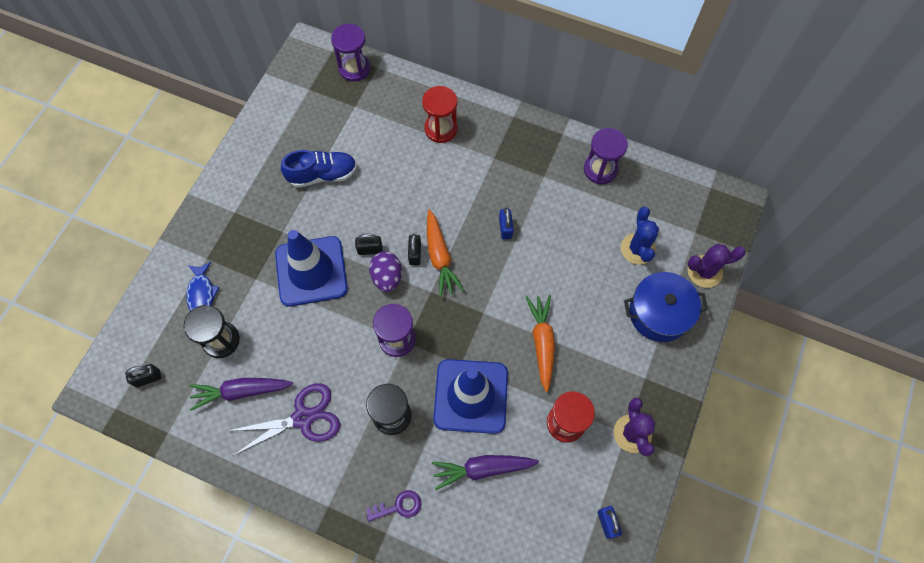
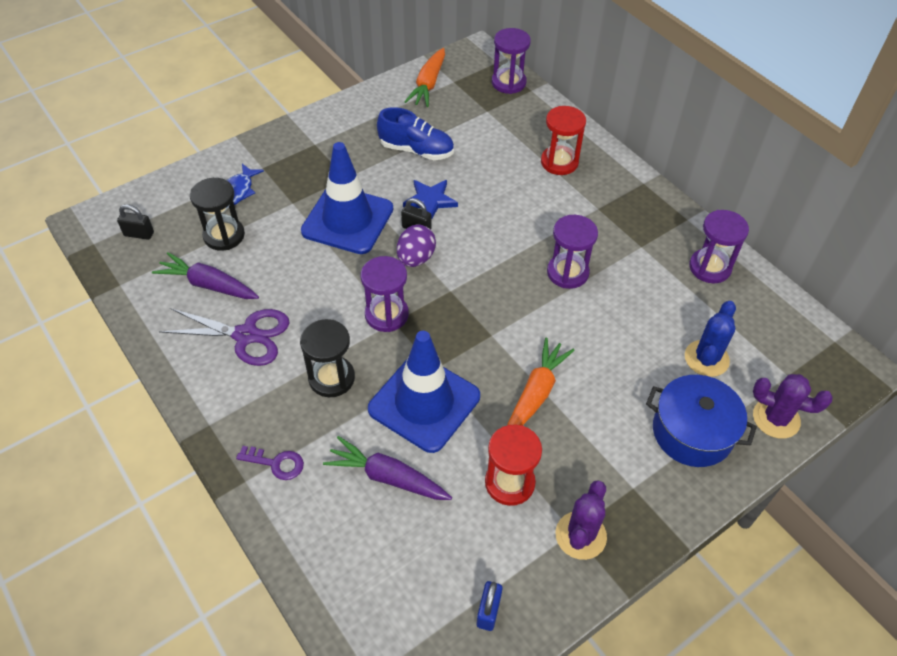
camera: 30 degrees right, 15 degrees down
black padlock [408,234,421,265] -> none
orange carrot [427,209,464,297] -> orange carrot moved to [404,48,445,107]
blue padlock [499,207,514,240] -> purple hourglass [547,215,598,289]
none -> blue star [403,180,458,220]

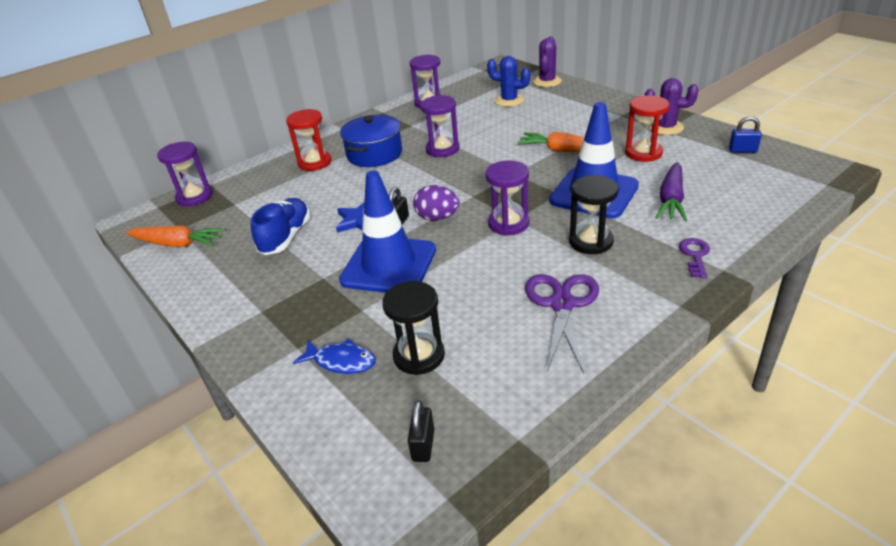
camera: 90 degrees left, 15 degrees down
purple carrot [152,252,259,299] -> none
blue pot [646,375,757,467] -> blue pot moved to [340,115,402,167]

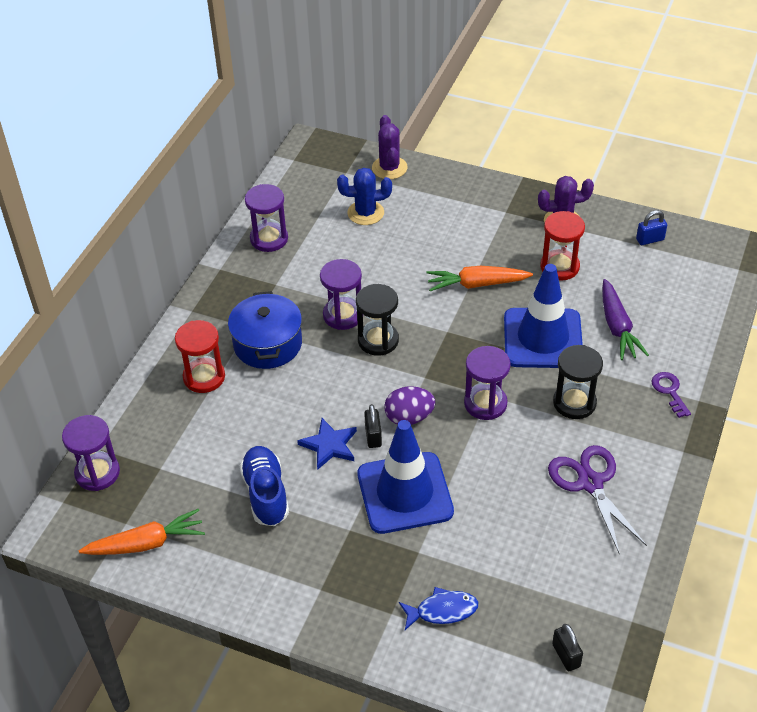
camera: 30 degrees left, 10 degrees up
black hourglass [382,281,445,375] -> black hourglass moved to [356,284,399,356]

